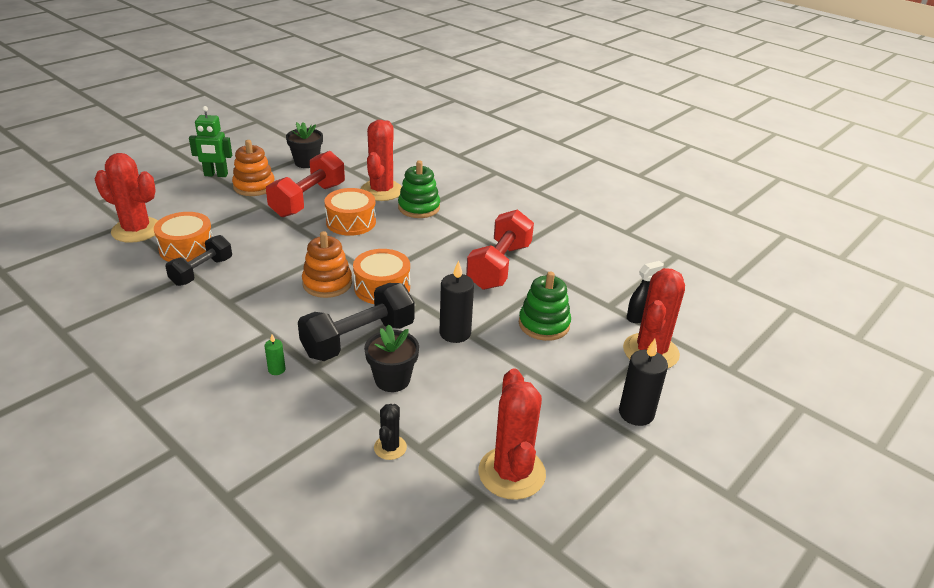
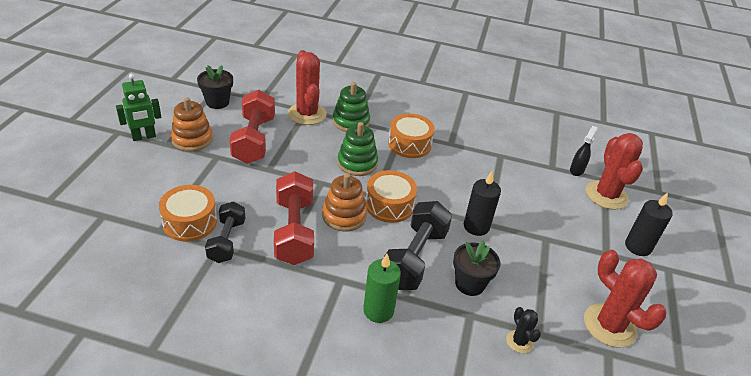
camera: 30 degrees left, 5 degrees up
red cactus [95,153,158,243] -> none
green candle [265,334,286,375] -> green candle [363,254,401,323], size x2.01
orange drum [324,188,376,236] -> orange drum moved to [388,114,435,158]
red dumbbell [466,209,534,290] -> red dumbbell moved to [274,171,314,265]
green stacking toy [519,271,571,341] -> green stacking toy moved to [337,122,378,176]

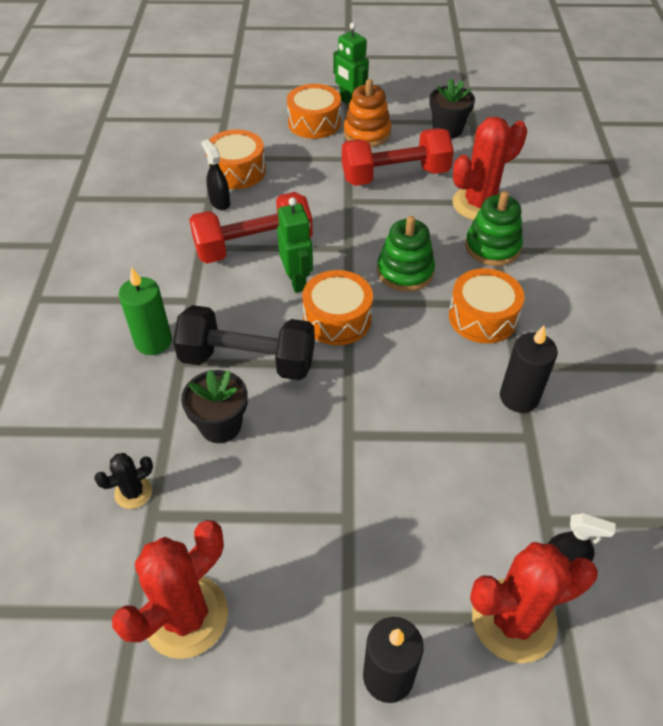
camera: 80 degrees right, 10 degrees up
black dumbbell [205,202,245,263] -> black spray bottle [201,139,230,210]
orange stacking toy [322,173,367,232] -> green robot [277,197,313,293]
black candle [464,171,501,236] -> black candle moved to [500,326,558,413]
none -> orange drum [287,84,341,139]

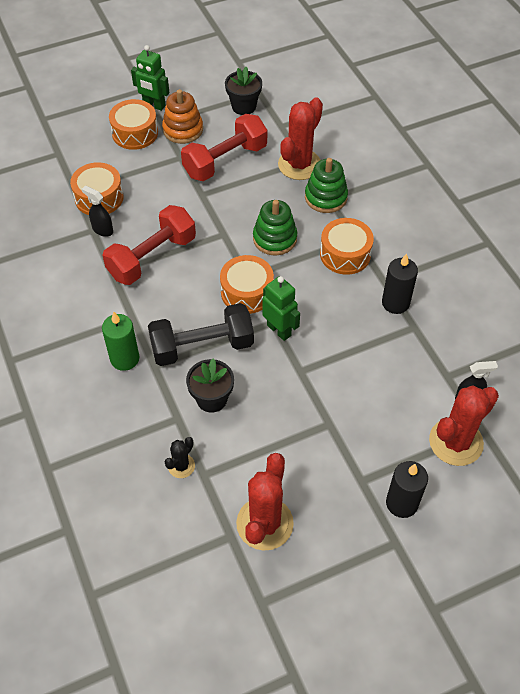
camera: 25 degrees left, 5 degrees up
green robot [277,197,313,293] -> green robot moved to [262,276,300,341]

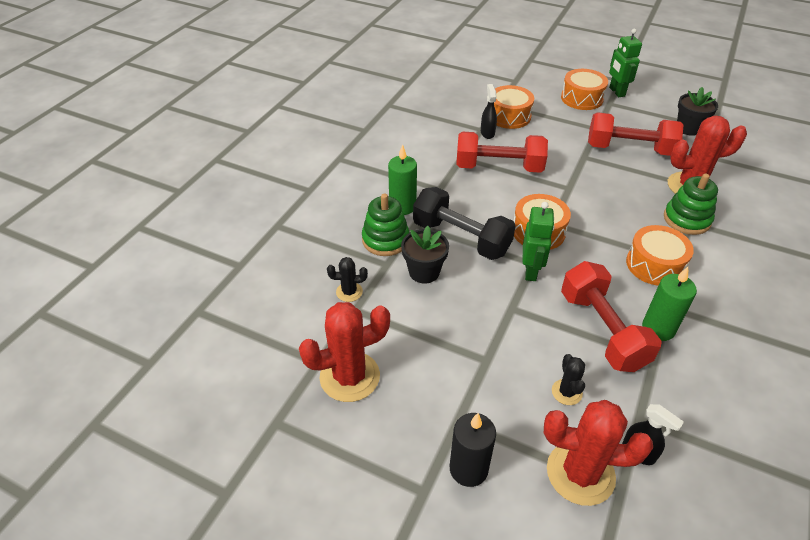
camera: 50 degrees right, 10 degrees down
orange stacking toy [162,89,203,144] -> none
green stacking toy [253,200,297,255] -> green stacking toy moved to [362,194,409,256]
black candle [382,253,418,314] -> green candle [642,267,697,341]
none -> black cactus [552,354,585,405]
none -> red dumbbell [561,261,662,372]

